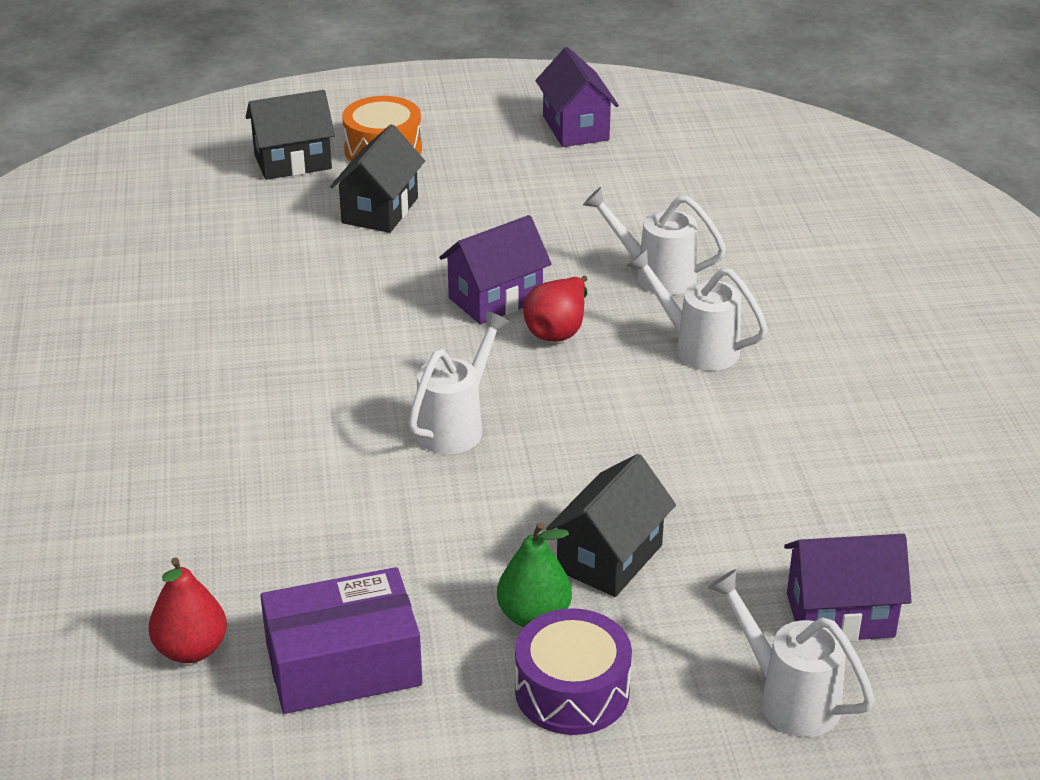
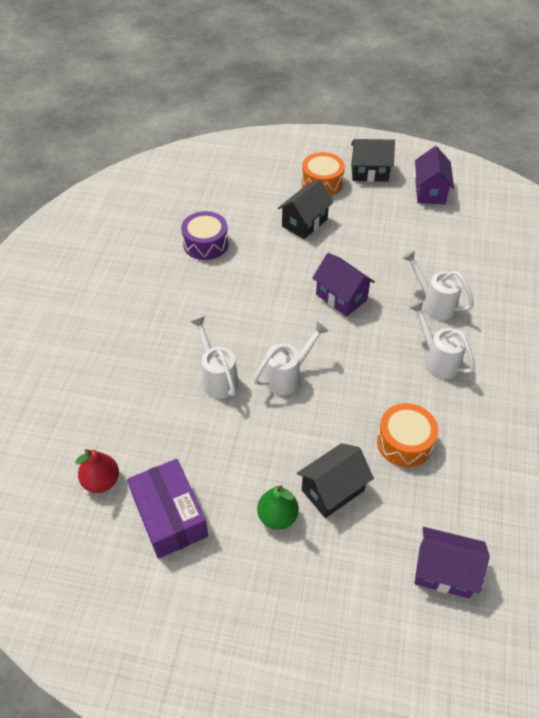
camera: 20 degrees right, 15 degrees up
black house [246,90,335,180] -> black house moved to [351,139,395,182]
purple box [260,567,422,714] -> purple box turned 60 degrees clockwise [127,459,208,559]
purple house [439,215,552,324] -> purple house turned 60 degrees clockwise [312,253,375,316]
purple drum [515,608,632,735] -> purple drum moved to [181,211,229,260]
red pear [523,276,588,342] -> none
white watering can [708,569,875,737] -> white watering can moved to [190,316,239,399]
none -> orange drum [377,403,438,467]

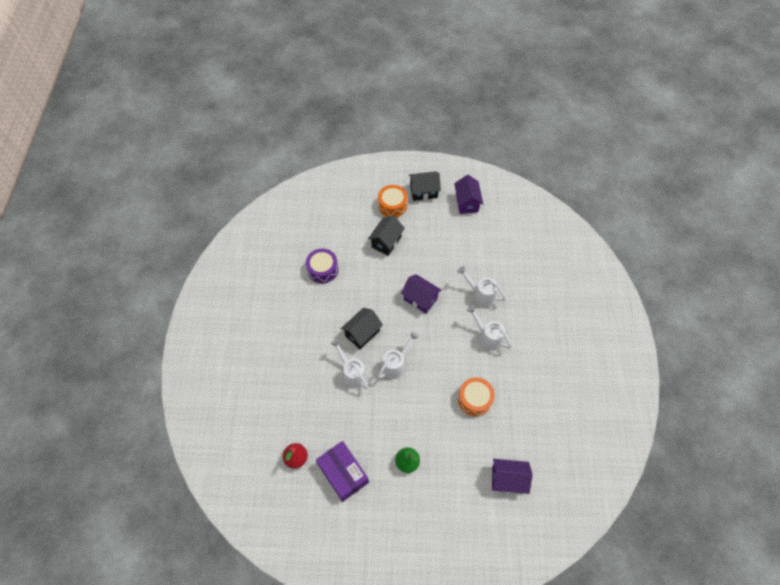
camera: 10 degrees left, 10 degrees up
black house [297,443,374,518] -> black house moved to [341,308,383,349]

